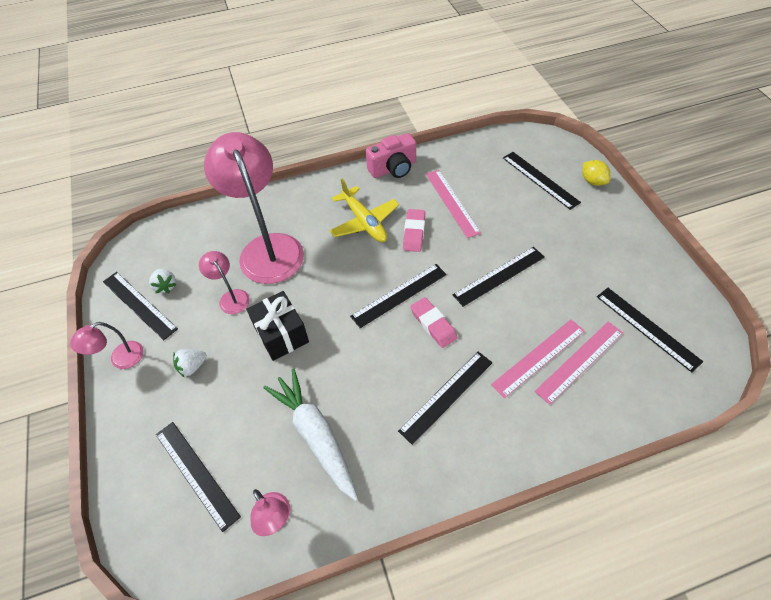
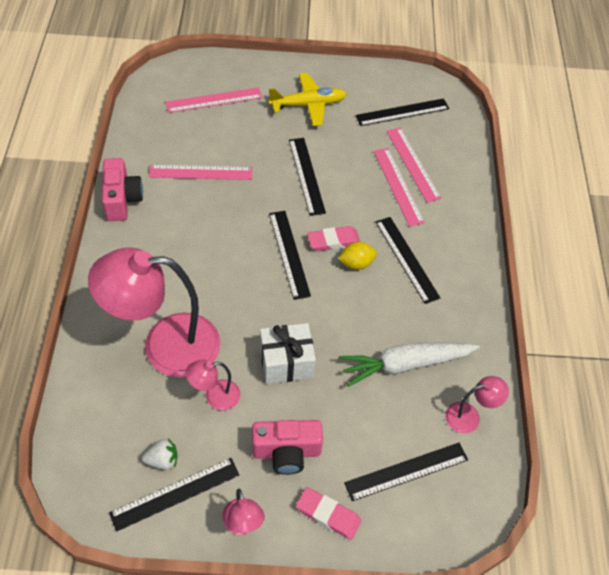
camera: 75 degrees left, 0 degrees up
white strawberry [173,349,207,378] -> pink camera [252,420,323,475]
black gift [246,291,309,361] -> white gift [260,323,316,384]
yellow plane [329,179,399,242] -> yellow plane moved to [268,73,347,126]
pink eraser [403,209,425,252] -> pink eraser moved to [296,487,362,540]
black ruler [503,152,581,210] -> pink ruler [166,87,263,113]
yellow lemon [583,160,611,186] -> yellow lemon moved to [338,242,377,270]

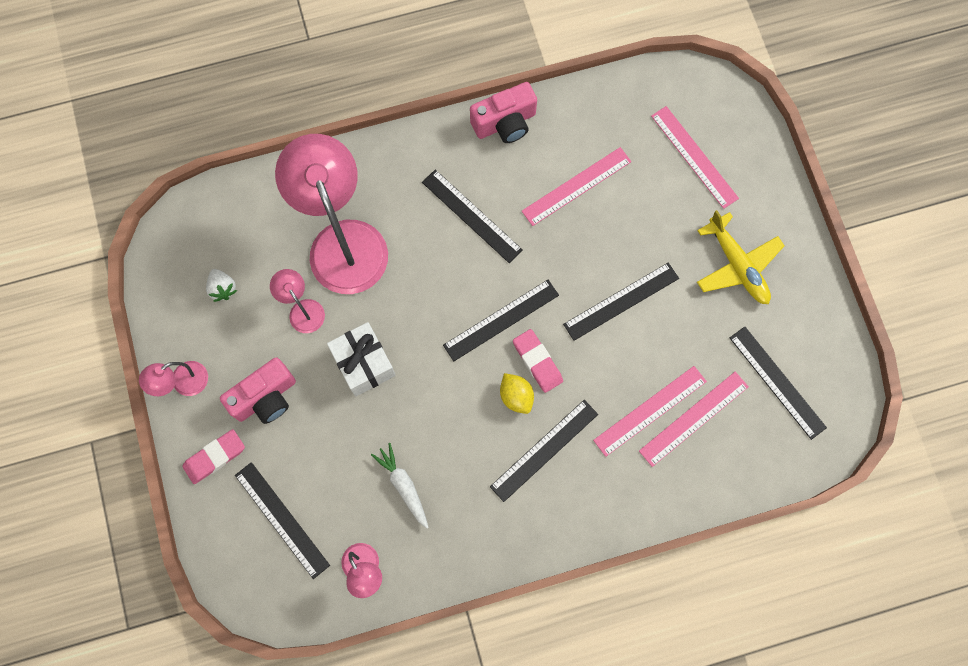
camera: 75 degrees right, 20 degrees up
black ruler [109,458,239,532] -> black ruler moved to [422,170,523,263]
pink ruler [149,165,252,180] -> pink ruler turned 75 degrees clockwise [522,147,632,226]
pink camera [252,420,323,475] -> pink camera turned 105 degrees counterclockwise [220,357,296,424]
pink eraser [296,487,362,540] -> pink eraser turned 45 degrees clockwise [182,429,245,484]
white carrot [339,342,480,387] -> white carrot [371,443,429,529], size x0.59

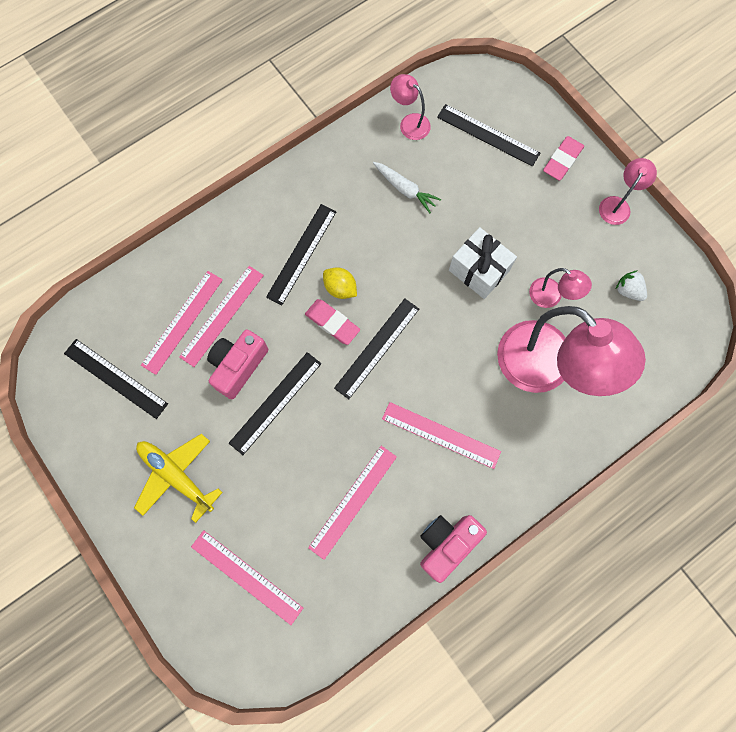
camera: 160 degrees right, 0 degrees up
pink camera [220,357,296,424] -> pink camera moved to [207,329,268,399]
black ruler [422,170,523,263] -> pink ruler [382,402,501,469]

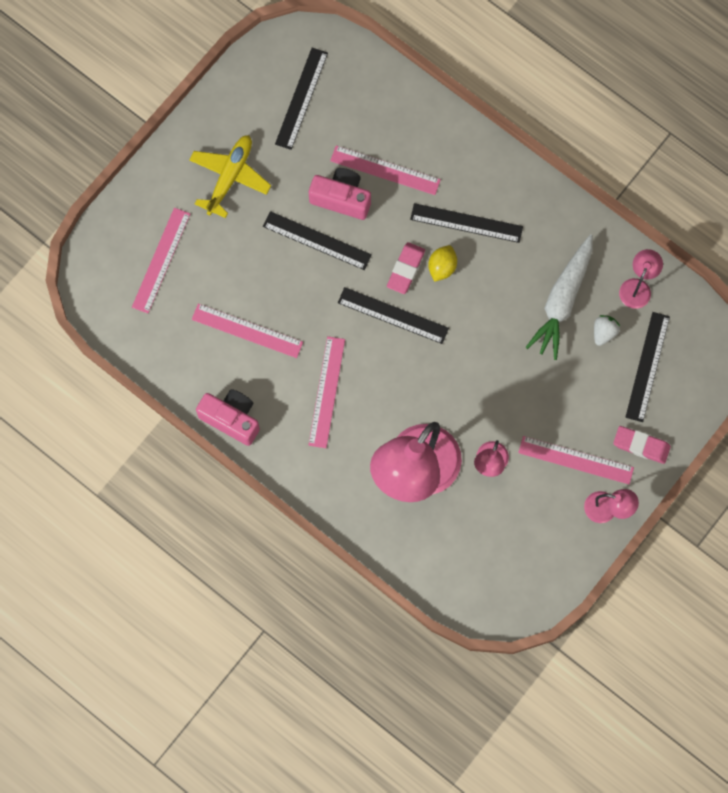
camera: 75 degrees right, 0 degrees up
pink ruler [141,271,223,375] -> pink ruler moved to [518,436,634,484]
white carrot [373,162,441,213] -> white carrot [525,234,593,360], size x1.70
white gift [449,227,517,299] -> none
white strawberry [616,270,647,301] -> white strawberry moved to [594,315,620,346]

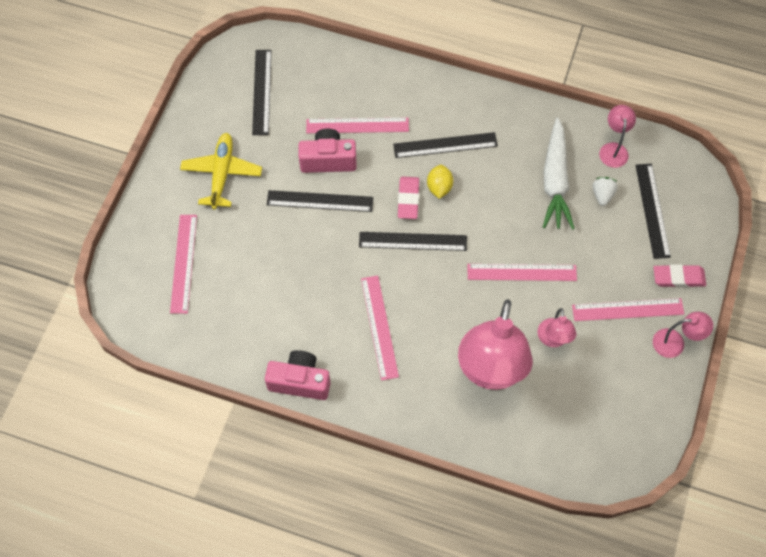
camera: 20 degrees left, 10 degrees down
pink ruler [192,304,303,358] -> pink ruler moved to [467,264,577,281]

